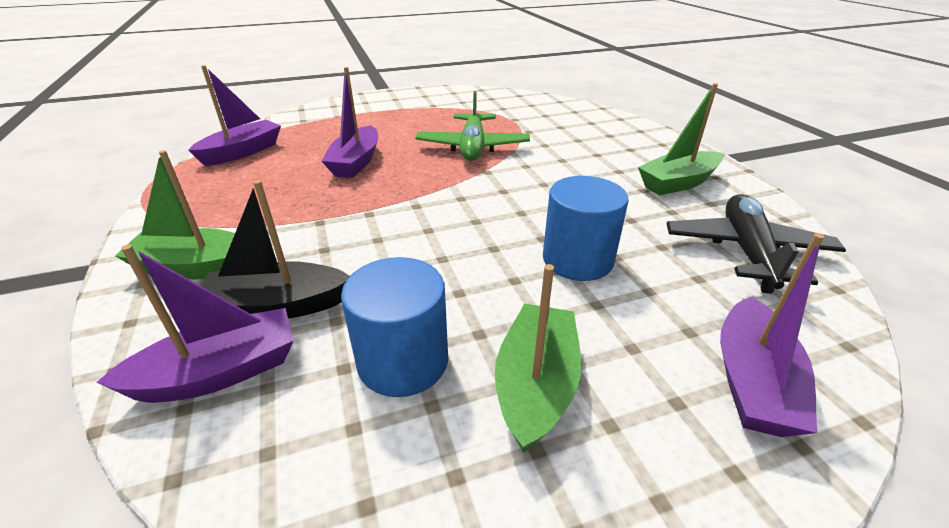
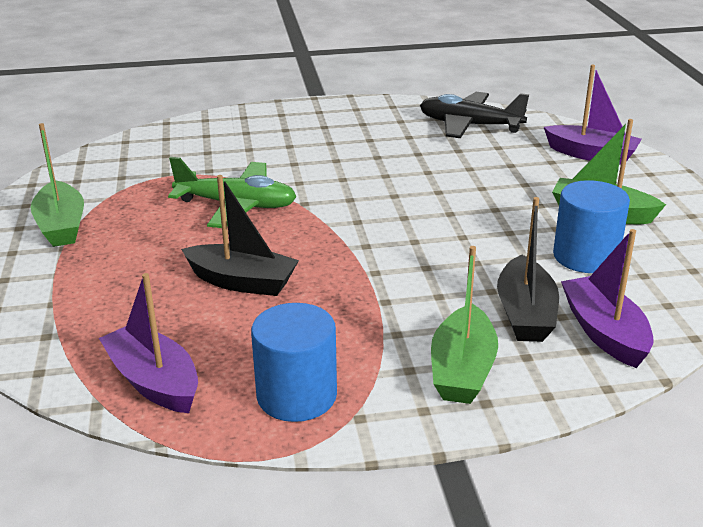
camera: 80 degrees left, 5 degrees down
purple boat [322,67,378,178] -> black boat [181,175,299,296]
blue cylinder [543,176,628,281] -> blue cylinder moved to [251,303,337,422]
green boat [638,83,723,195] -> green boat moved to [30,123,84,247]

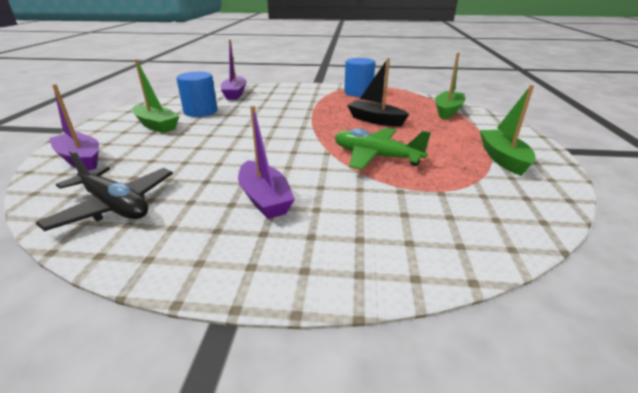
camera: 165 degrees left, 0 degrees up
purple boat [99,273,198,413] -> purple boat moved to [238,106,295,219]
green boat [431,246,498,404] -> green boat moved to [435,53,465,119]
black boat [497,197,559,342] -> none

